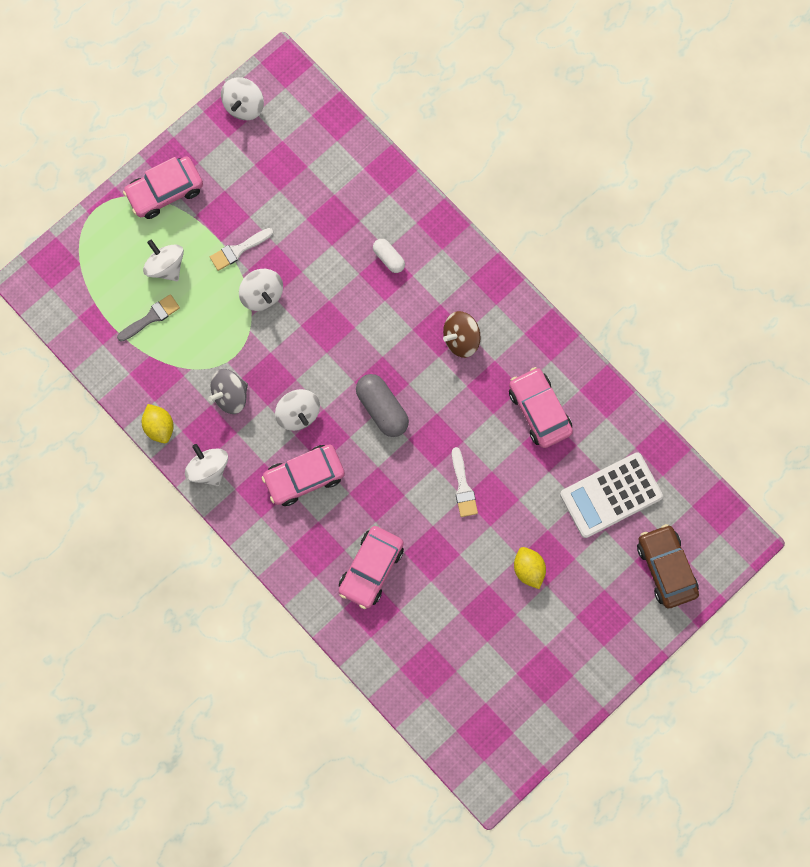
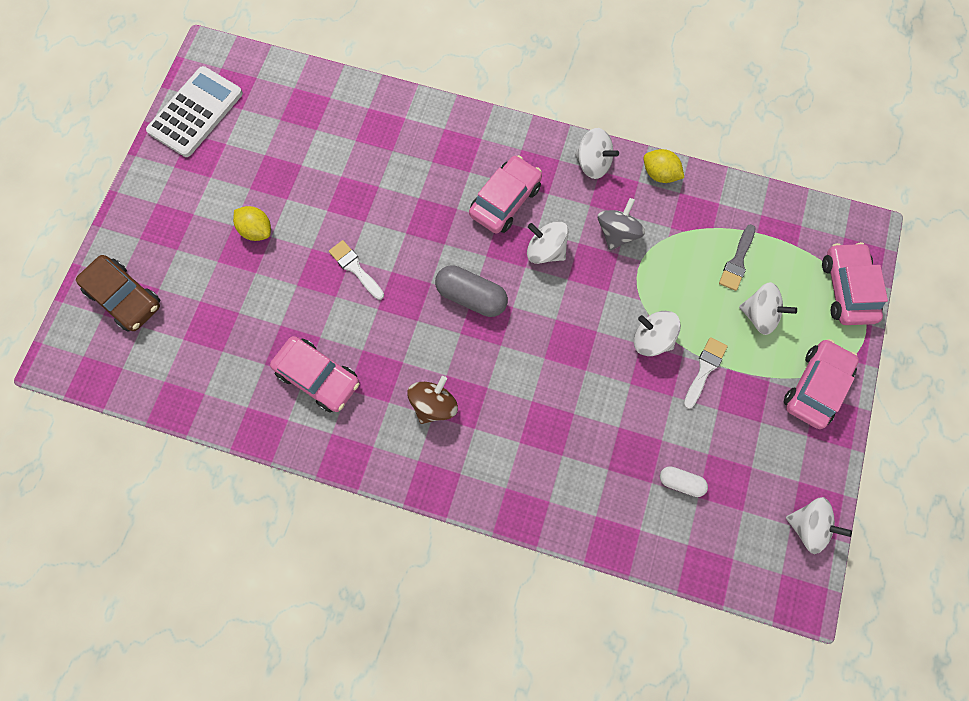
camera: 150 degrees right, 5 degrees down
white spinning top [221,77,264,120] -> white spinning top turned 120 degrees clockwise [786,497,852,554]
pink car [339,526,404,609] -> pink car moved to [822,242,888,325]
white capsule [373,239,405,273] -> white capsule moved to [660,466,708,497]
white calculator [560,452,663,538] -> white calculator moved to [146,66,243,157]

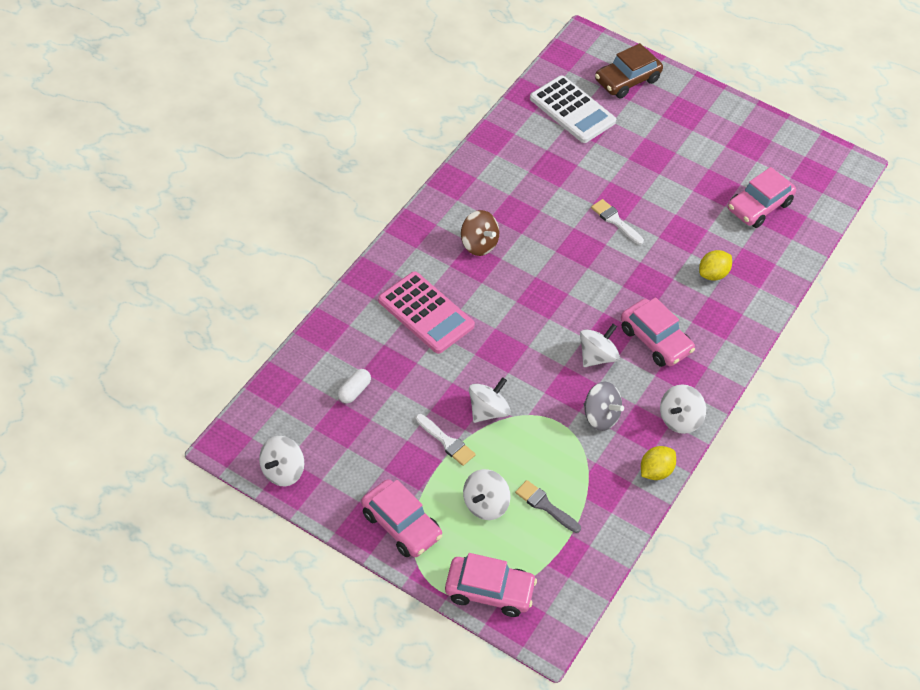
camera: 100 degrees right, 20 degrees down
white calculator [146,66,243,157] -> white calculator moved to [530,75,616,143]
yellow lemon [233,206,271,241] -> yellow lemon moved to [699,250,732,281]
pink car [270,336,360,413] -> pink car moved to [728,167,796,228]
white brush [329,240,384,300] -> white brush turned 105 degrees counterclockwise [591,199,644,245]
grey capsule [435,265,508,317] -> none
none -> pink calculator [378,272,475,354]

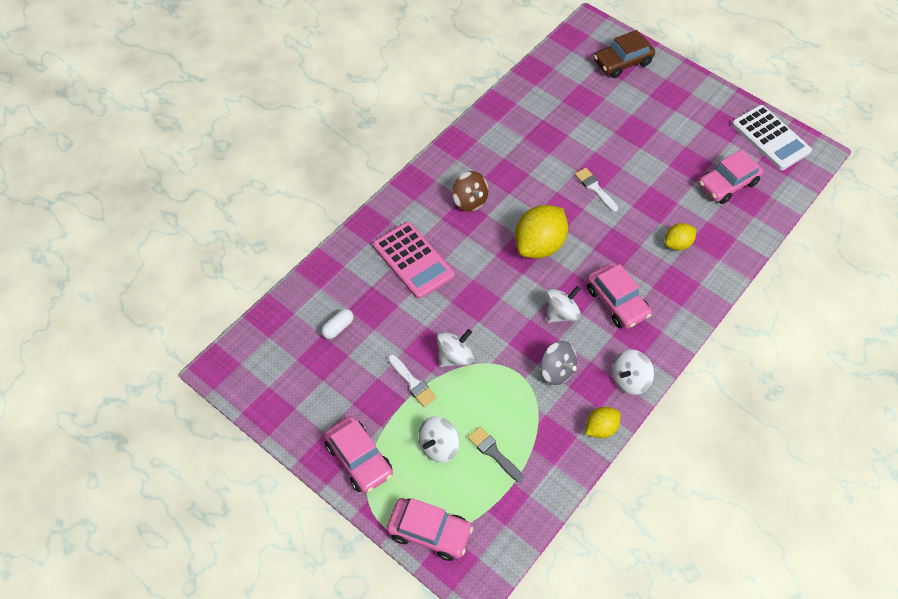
camera: 10 degrees right, 5 degrees up
white spinning top [259,436,304,486] -> none
white calculator [530,75,616,143] -> white calculator moved to [732,105,812,170]
none -> yellow lemon [515,205,568,258]

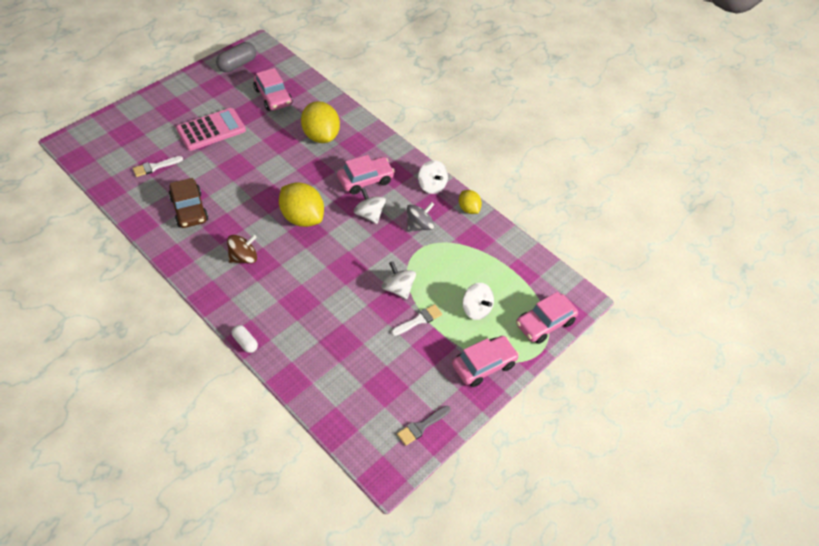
camera: 85 degrees left, 5 degrees down
white capsule [321,309,353,339] -> white capsule moved to [232,325,258,353]
pink calculator [373,222,455,299] -> pink calculator moved to [176,108,246,151]
pink car [387,498,473,561] -> pink car turned 150 degrees counterclockwise [516,292,578,344]
grey brush [468,427,523,482] -> grey brush moved to [397,406,450,446]
white brush [575,168,618,212] -> white brush moved to [133,156,183,177]
brown car [594,30,655,78] -> brown car moved to [169,178,208,228]
yellow lemon [665,223,696,251] -> yellow lemon [301,101,340,143], size x1.84
white calculator [732,105,812,170] -> grey capsule [216,42,256,72]

